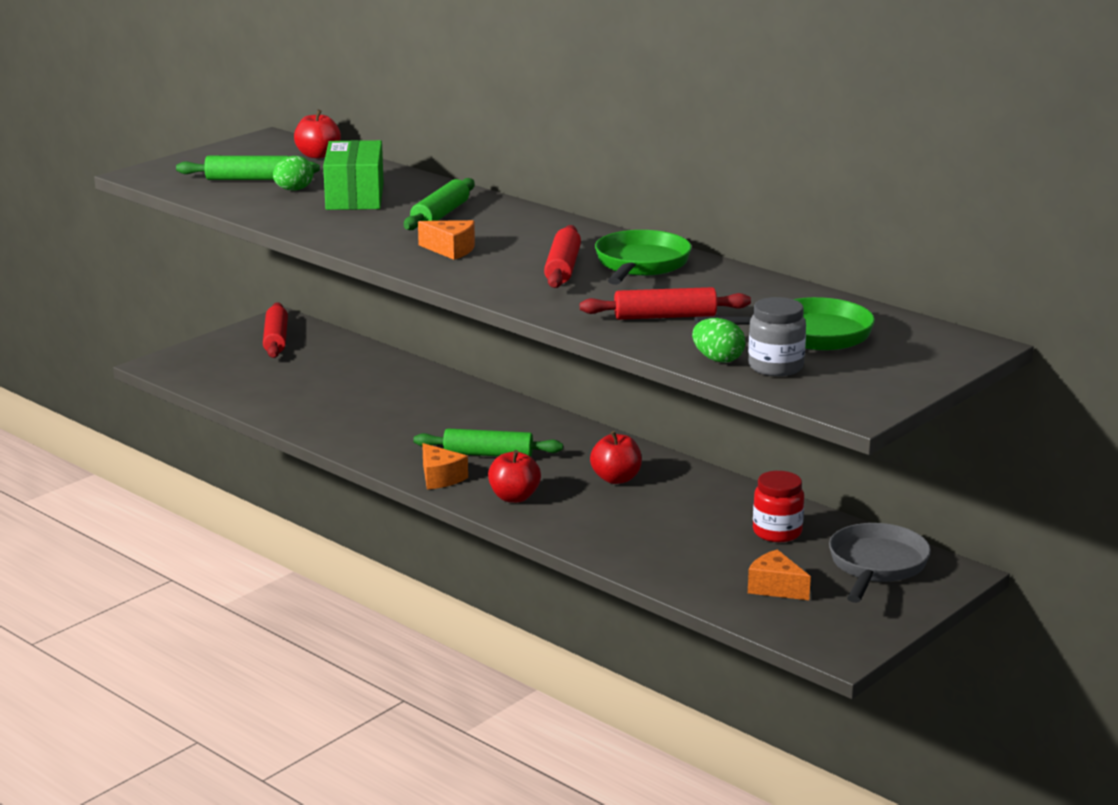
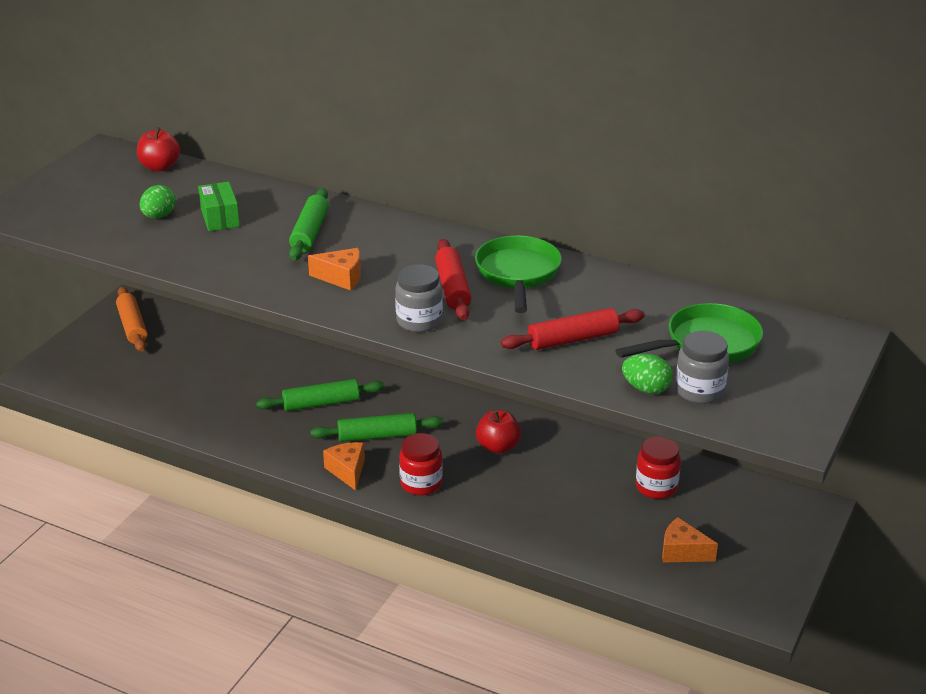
camera: 15 degrees left, 10 degrees up
green rolling pin [176,156,320,180] -> green rolling pin moved to [256,379,384,411]
red rolling pin [263,302,288,358] -> orange rolling pin [116,287,147,352]
green box [323,140,384,210] -> green box [198,182,240,231], size x0.63
orange cheese [422,443,468,489] -> orange cheese turned 150 degrees counterclockwise [323,442,365,491]
red apple [488,450,541,503] -> red jar [399,433,443,495]
grey pan [829,523,931,603] -> none
none -> grey jar [395,264,443,332]

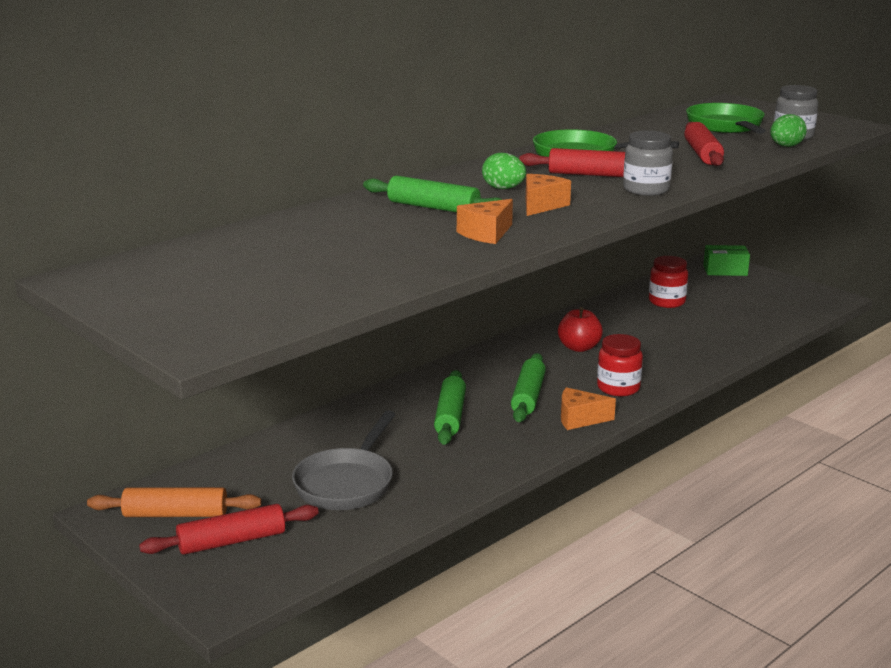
camera: 70 degrees left, 10 degrees down
red apple [137,127,180,171] -> none
green egg [140,185,176,218] -> green egg moved to [482,153,526,189]
green box [198,182,240,231] -> green box moved to [703,245,750,276]
orange cheese [662,517,718,563] -> orange cheese moved to [457,199,513,244]
none -> red rolling pin [139,504,319,555]
none -> grey pan [292,410,396,510]

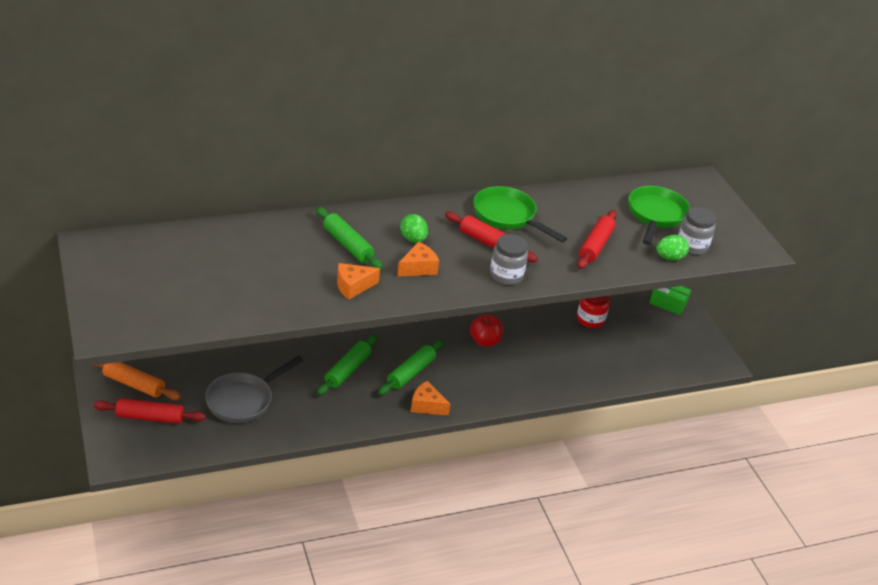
camera: 20 degrees right, 15 degrees up
red jar [597,334,643,396] -> none

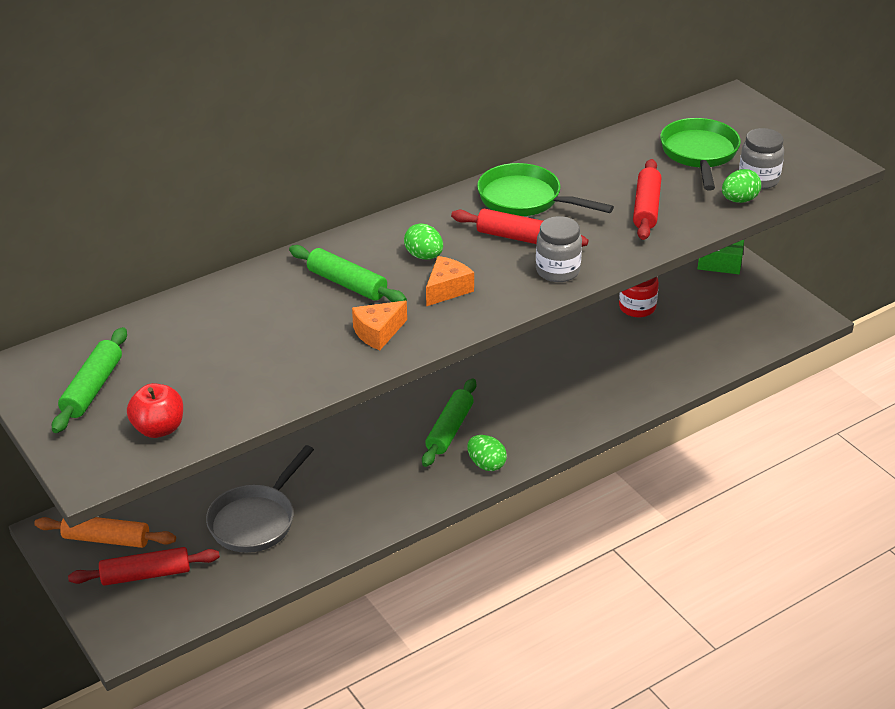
camera: 10 degrees left, 0 degrees up
green rolling pin [317,334,378,395] -> green rolling pin moved to [52,327,127,433]
orange cheese [411,381,450,416] -> green egg [467,435,507,471]
red apple [470,314,503,347] -> red apple moved to [127,383,183,438]

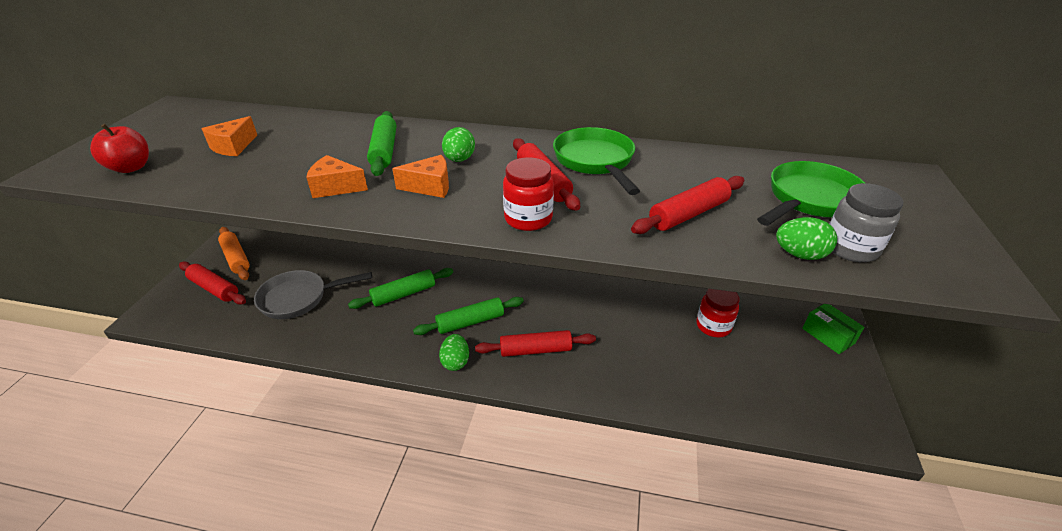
camera: 45 degrees right, 0 degrees up
green rolling pin [52,327,127,433] -> green rolling pin moved to [348,268,453,309]
grey jar [536,216,582,282] -> red jar [503,157,554,231]
none -> orange cheese [202,116,257,156]
none -> red rolling pin [475,330,596,357]

